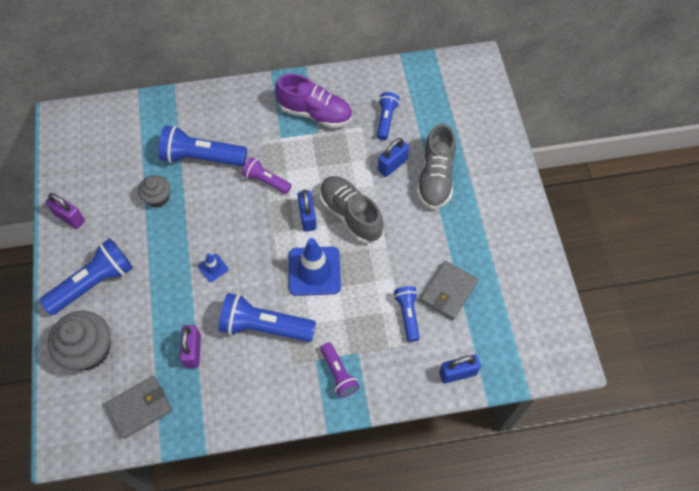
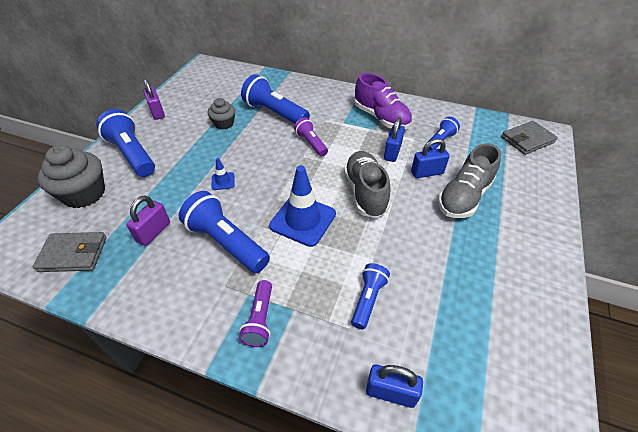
camera: 30 degrees right, 15 degrees down
blue flashlight [39,238,133,315] -> blue flashlight turned 120 degrees counterclockwise [96,109,155,177]
blue padlock [297,190,317,232] -> blue padlock moved to [384,117,405,162]
grey wallet [420,261,478,320] -> grey wallet moved to [501,121,558,155]

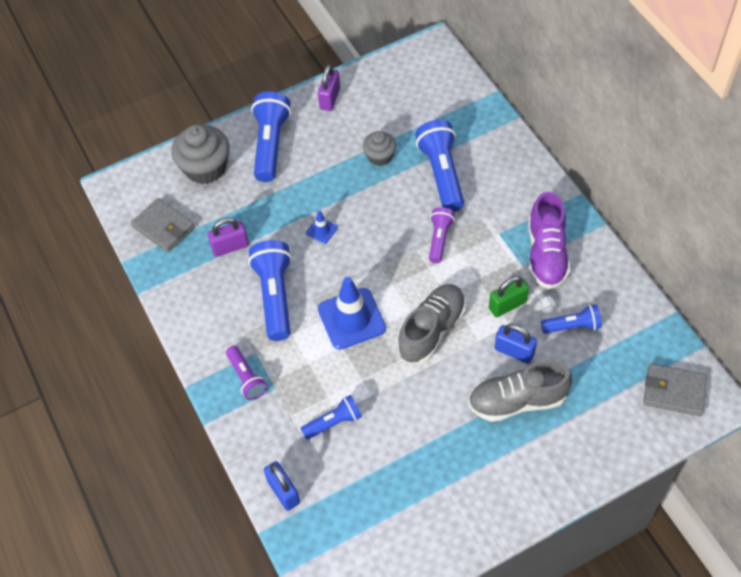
camera: 45 degrees right, 10 degrees up
purple flashlight [239,280,272,347] -> purple flashlight turned 75 degrees counterclockwise [226,346,267,400]
blue padlock [384,117,405,162] -> green padlock [489,276,529,317]

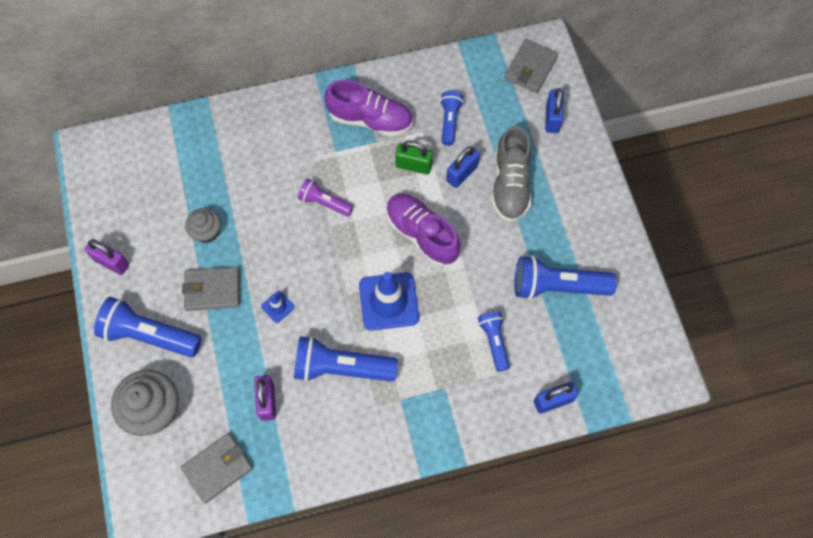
camera: 80 degrees left, 10 degrees up
purple flashlight [226,346,267,400] -> none
grey shoe [398,284,466,364] -> purple shoe [386,194,460,266]
blue flashlight [415,120,464,212] -> blue flashlight moved to [515,256,617,300]
green padlock [489,276,529,317] -> green padlock turned 60 degrees counterclockwise [395,141,433,175]
none -> grey wallet [182,267,240,311]
none -> blue padlock [545,88,564,133]

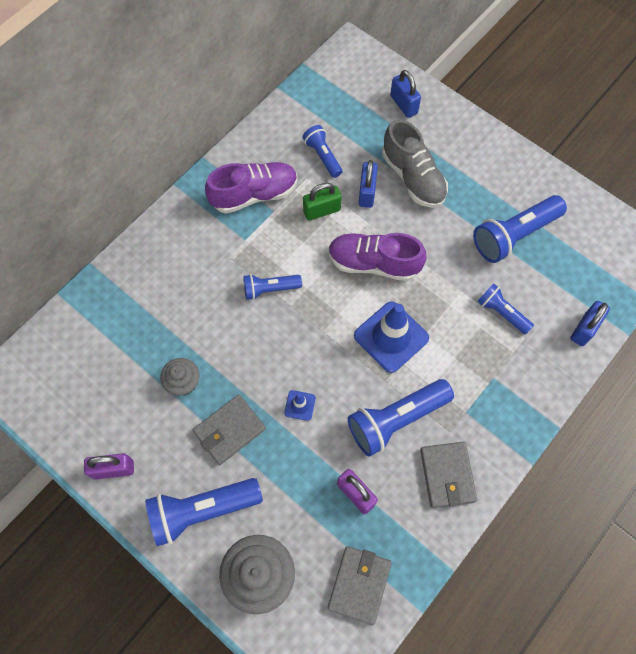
camera: 35 degrees left, 0 degrees up
purple flashlight [298,178,354,216] -> blue flashlight [243,274,302,300]
grey wallet [504,39,558,93] -> grey wallet moved to [420,442,477,508]

